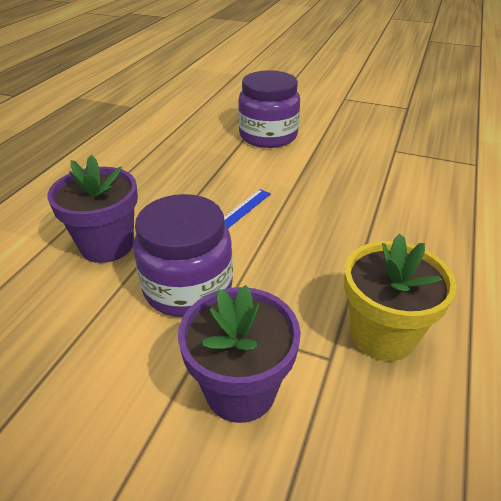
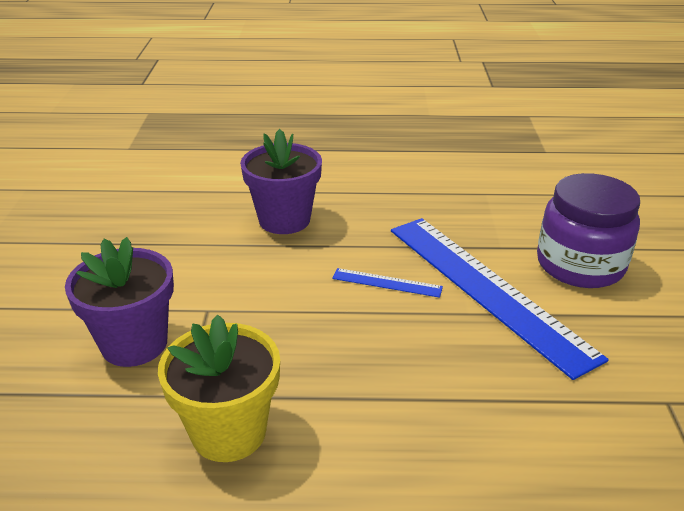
camera: 70 degrees right, 5 degrees down
purple jar [133,194,233,317] -> none
none -> blue ruler [391,218,609,380]

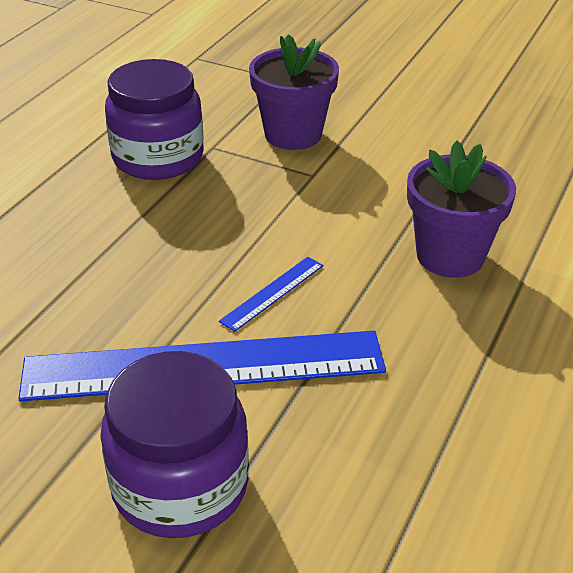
camera: 115 degrees right, 5 degrees up
yellow flower pot [158,315,280,462] -> purple jar [105,59,204,180]

